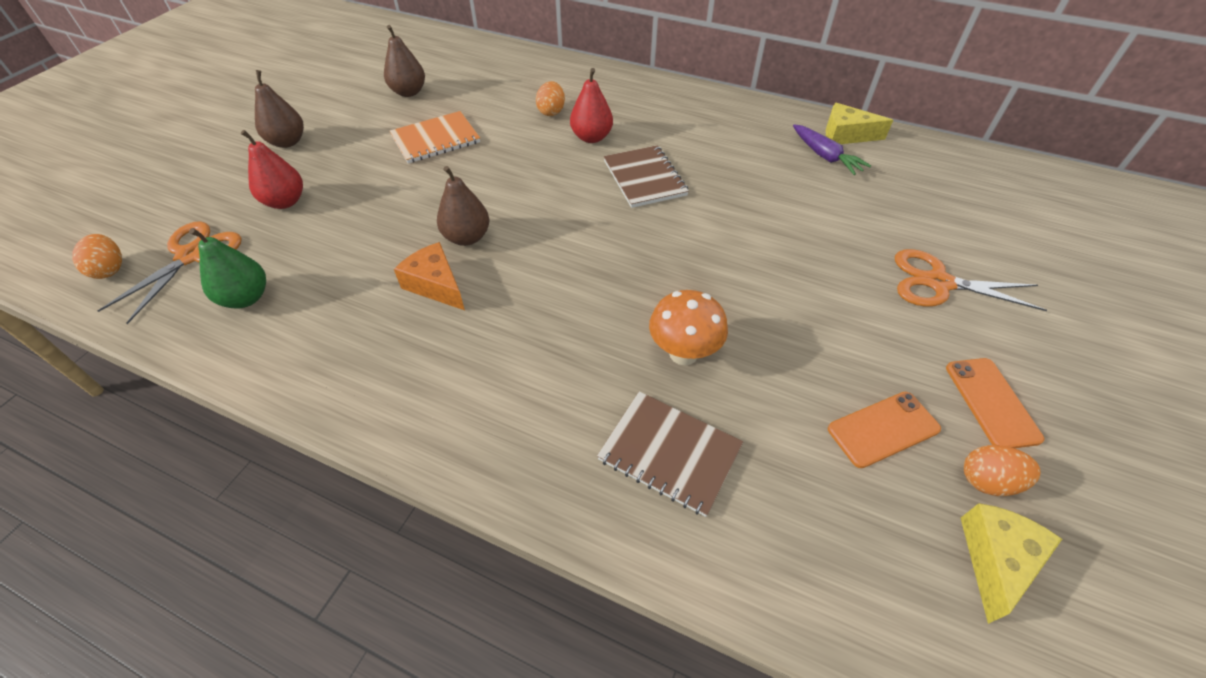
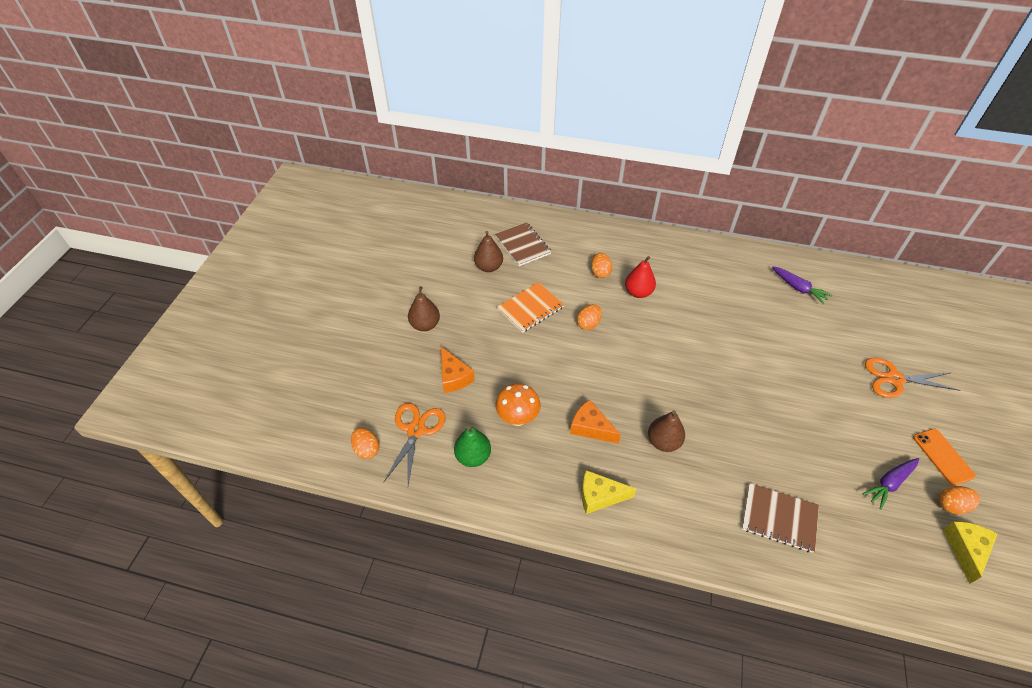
camera: 10 degrees left, 0 degrees up
red pear [241,130,303,209] -> orange cheese [441,347,475,393]
brown pear [437,166,489,246] -> brown pear moved to [648,410,685,452]
brown notebook [604,145,689,208] -> brown notebook moved to [495,222,551,266]
orange mushroom [649,290,728,365] -> orange mushroom moved to [495,383,541,426]
yellow cheese [826,103,893,144] -> yellow cheese moved to [582,470,636,514]
orange phone [828,392,941,468] -> purple carrot [862,458,919,510]
none -> orange egg [577,304,602,330]

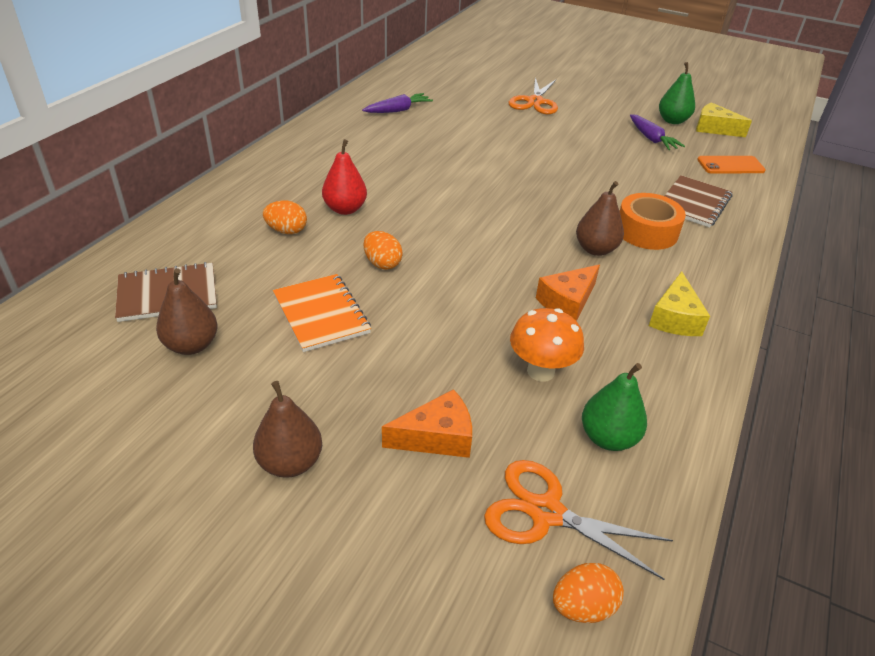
camera: 80 degrees left, 10 degrees down
orange phone [913,429,976,485] -> orange phone moved to [697,156,766,173]
orange egg [939,486,980,514] -> green pear [659,62,695,124]
none -> orange tape [620,193,686,250]

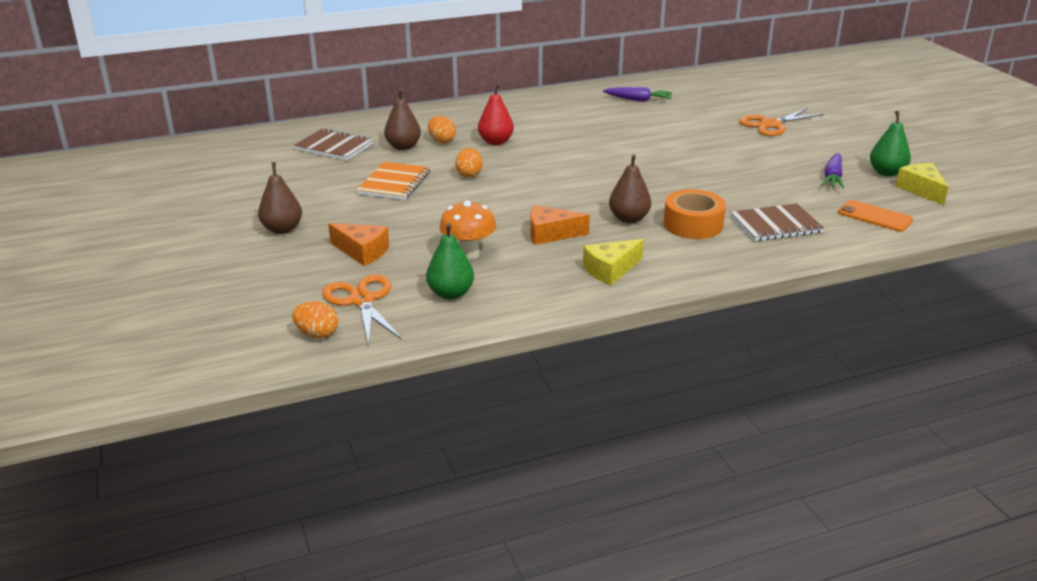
camera: 45 degrees right, 10 degrees down
brown pear [156,268,218,355] -> brown pear moved to [384,89,421,150]

